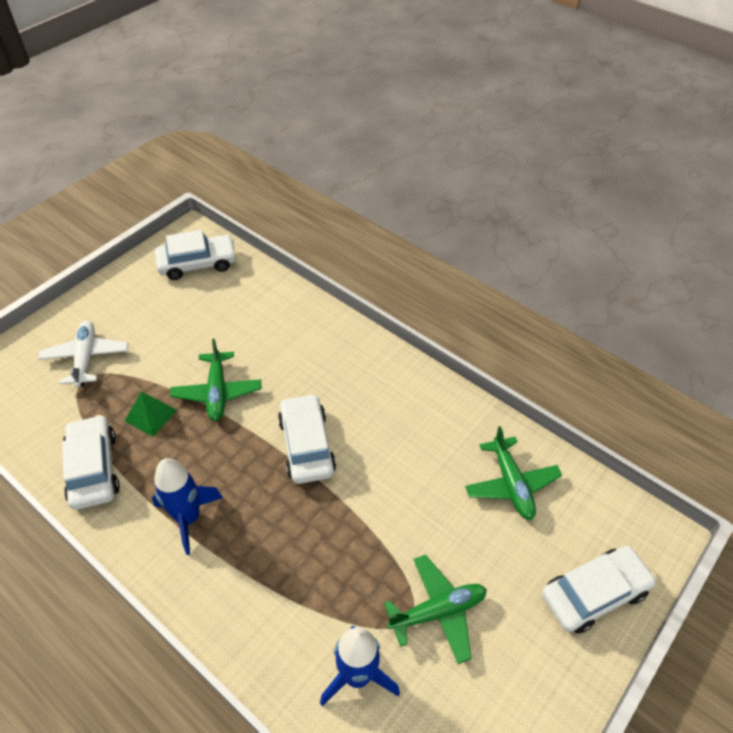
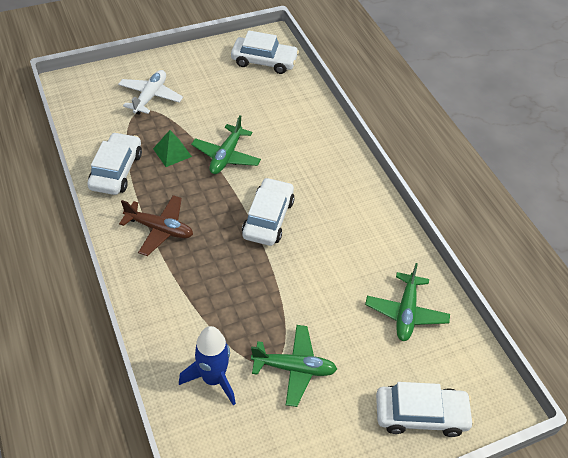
camera: 25 degrees right, 0 degrees up
blue rocket [152,458,223,555] -> brown plane [119,195,193,256]

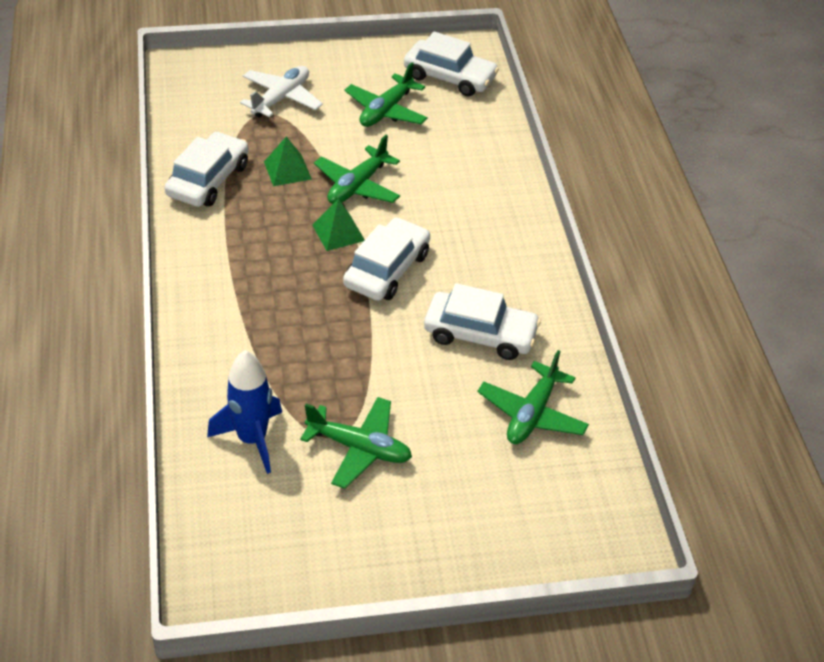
camera: 15 degrees right, 5 degrees down
brown plane [119,195,193,256] -> none
white car [376,382,474,437] -> white car moved to [424,283,541,360]
none -> green pyramid [312,199,365,251]
none -> green plane [344,62,428,127]

